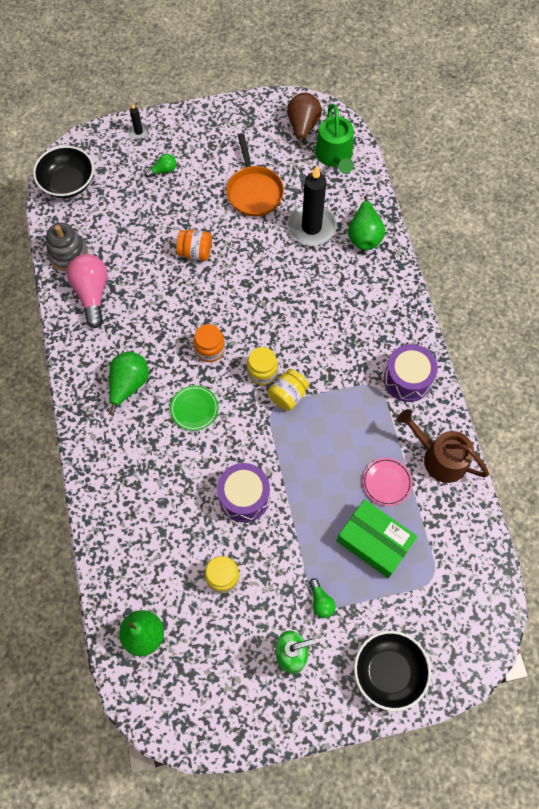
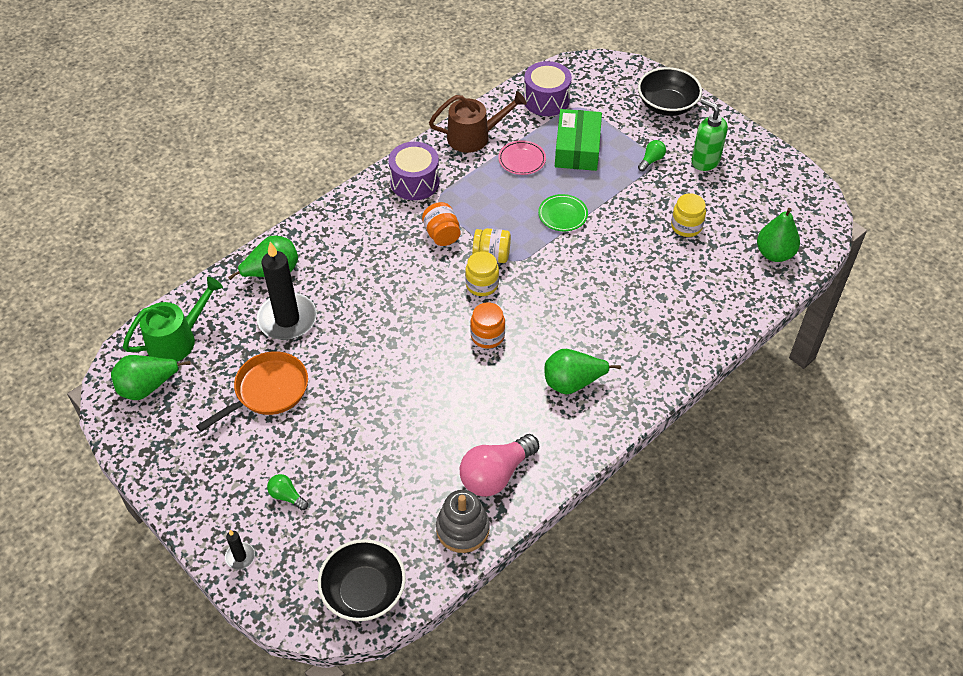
camera: 120 degrees left, 15 degrees down
green plate [170,386,218,431] -> green plate moved to [538,194,588,231]
orange jar [176,229,211,261] -> orange jar moved to [422,202,461,246]
purple drum [217,463,270,522] -> purple drum moved to [524,61,572,116]
brown pear [287,93,322,148] -> green pear [111,355,191,400]
brown watering can [397,409,489,483] -> brown watering can turned 105 degrees counterclockwise [429,91,527,153]

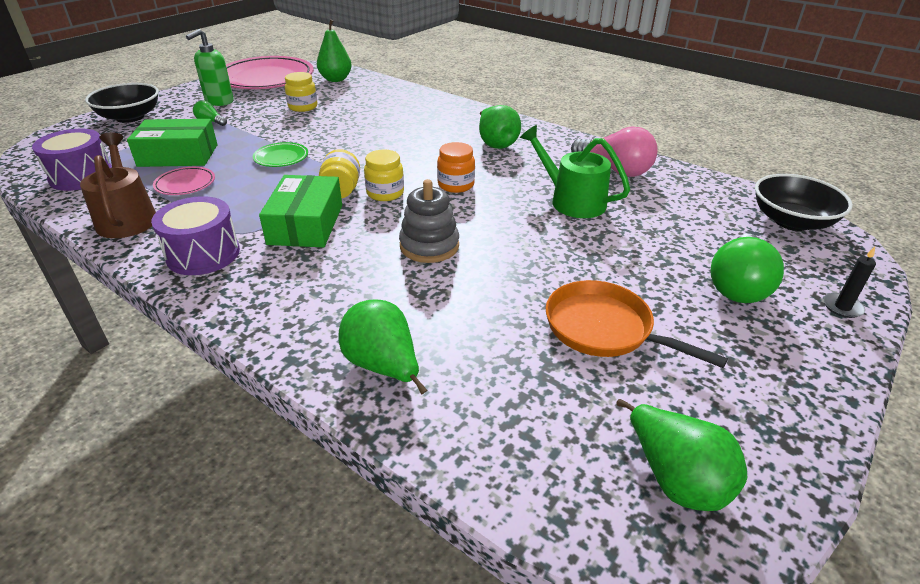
camera: 100 degrees left, 15 degrees down
green watering can [123,277,223,362] -> green watering can moved to [520,125,630,218]
black candle [257,242,317,340] -> none
green light bulb [267,474,308,510] -> green light bulb [711,234,784,303], size x2.04
orange jar [422,202,461,246] -> green box [259,175,342,247]
grey stacking toy [436,490,490,553] -> grey stacking toy moved to [399,179,459,263]
none -> pink plate [226,56,313,89]

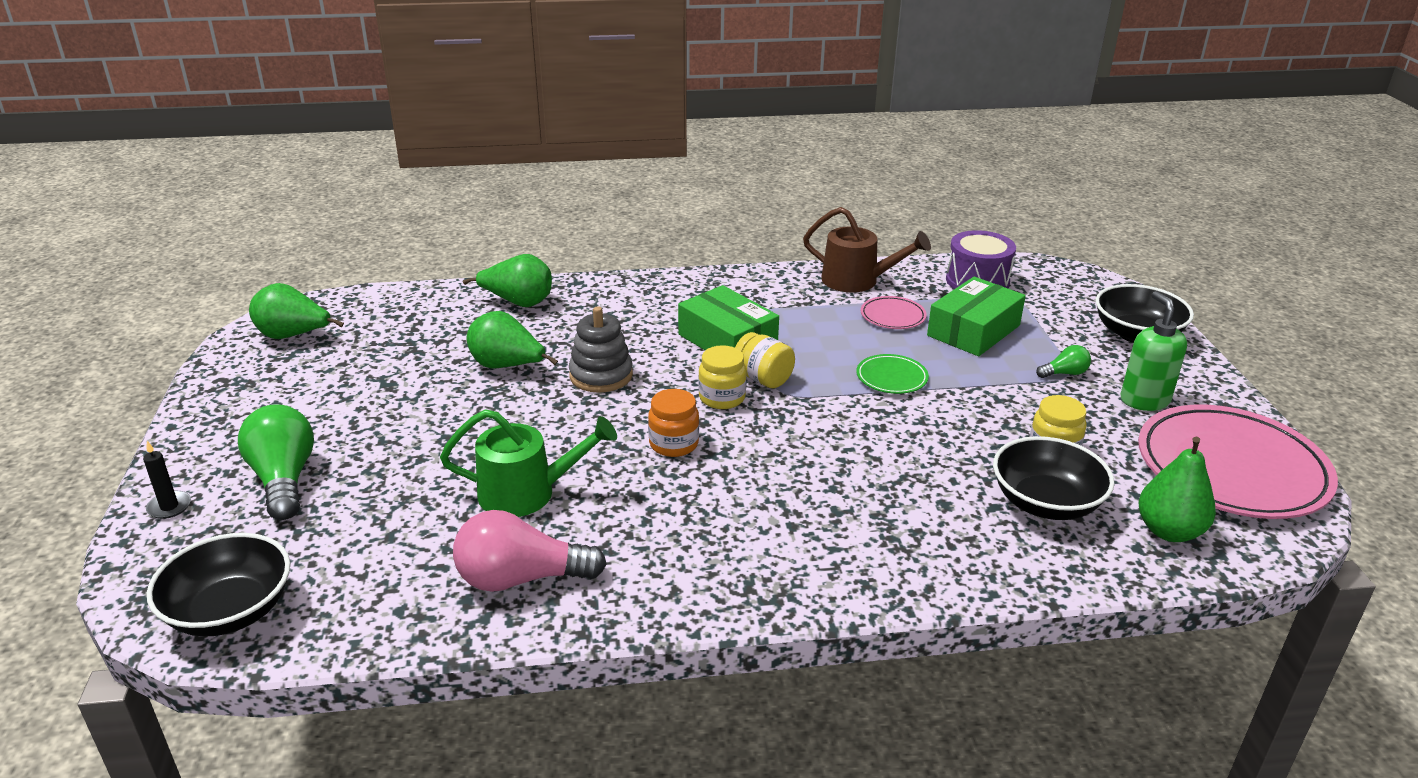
camera: 135 degrees right, 5 degrees down
purple drum [151,196,240,275] -> none
green pear [479,105,521,149] -> green pear moved to [467,311,558,368]
orange pan [546,280,728,368] -> none
none -> black bowl [993,436,1115,520]

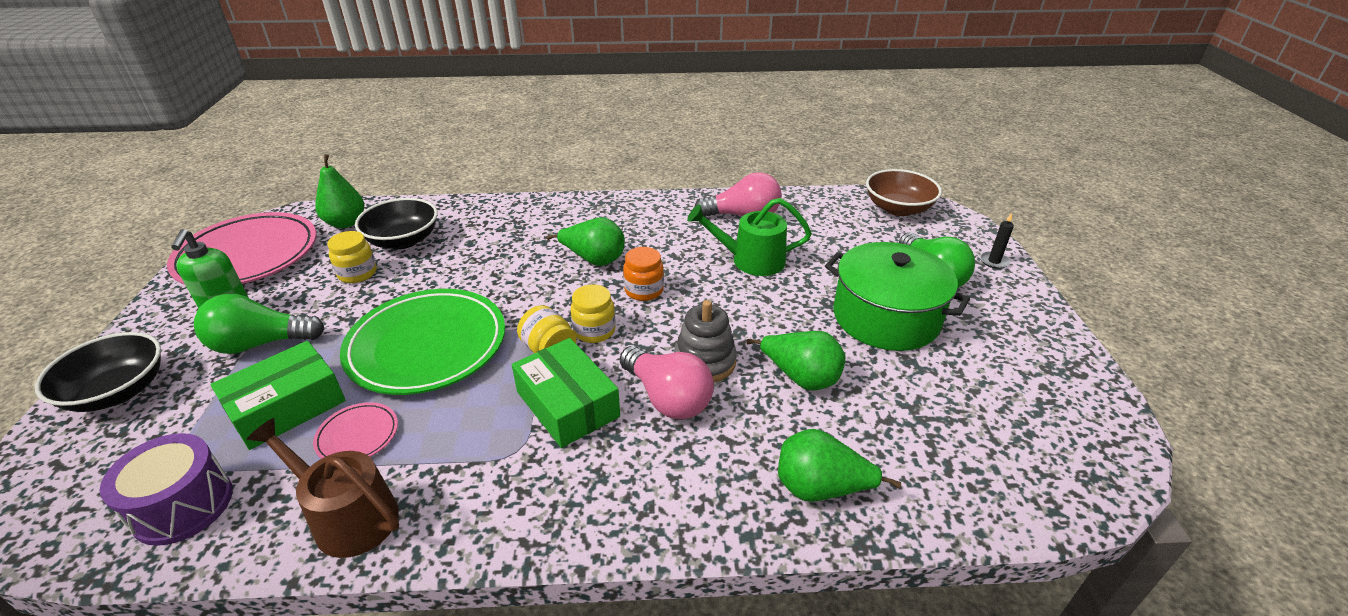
camera: 175 degrees left, 5 degrees up
black bowl [147,533,290,637] -> brown bowl [866,169,942,216]
green pear [249,283,344,339] -> green pear moved to [547,217,625,266]
green plate [856,354,929,394] -> green plate [340,289,505,395], size x2.29
green light bulb [1036,345,1091,378] -> green light bulb [194,294,325,354], size x2.04
none -> pink light bulb [620,346,714,419]
none -> green pot [825,242,970,351]

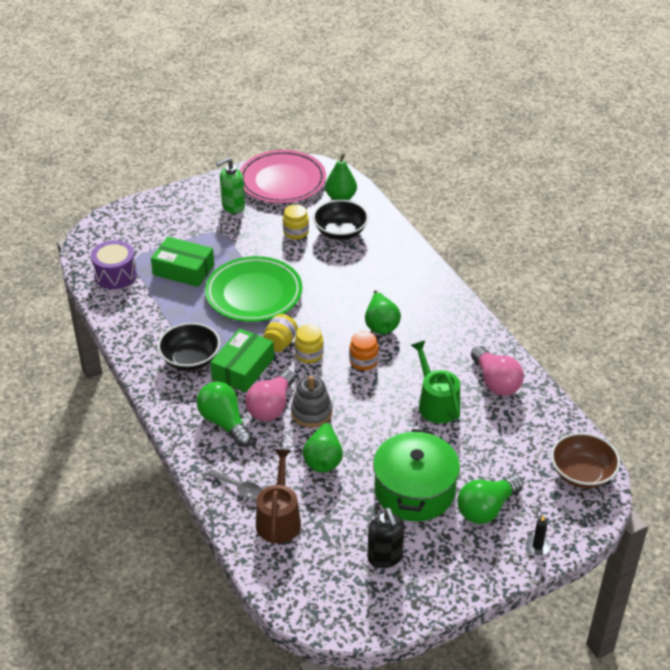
camera: 65 degrees right, 5 degrees up
black bowl [35,332,161,412] -> black bowl moved to [158,323,220,371]
green light bulb [194,294,325,354] -> green light bulb moved to [197,382,252,447]
brown watering can [247,418,399,558] -> brown watering can moved to [256,449,301,544]
pink plate [313,402,398,459] -> none
green pear [778,429,901,502] -> grey spoon [207,469,262,499]
none -> black soap dispenser [367,508,405,568]

